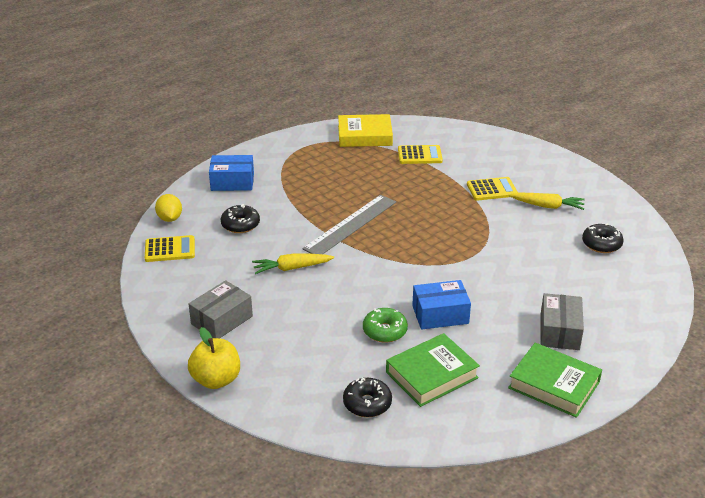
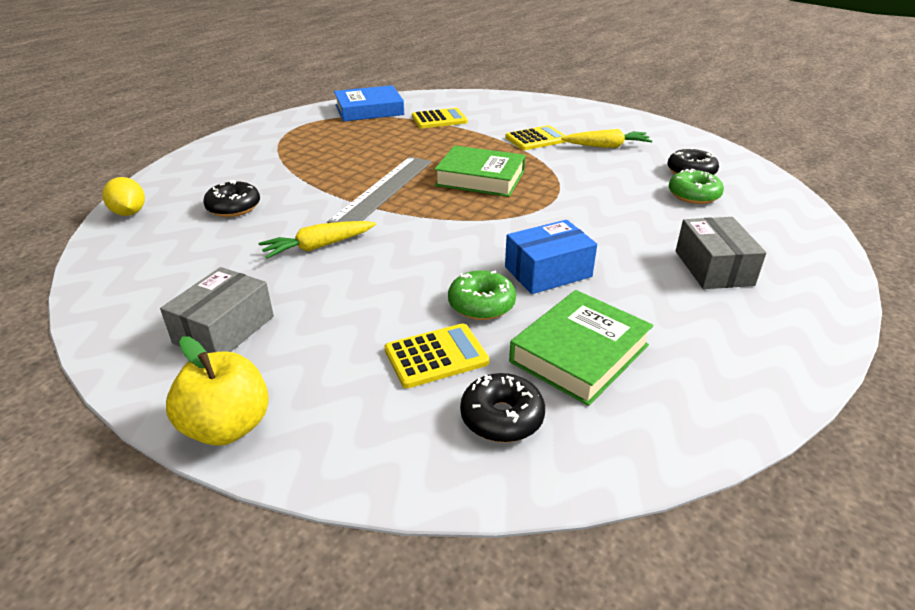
camera: 15 degrees left, 0 degrees up
yellow calculator [145,235,195,262] -> yellow calculator moved to [385,323,490,388]
blue box [209,155,254,191] -> none
yellow book [338,114,393,147] -> blue book [334,85,404,122]
green book [508,343,602,418] -> green book moved to [434,146,525,197]
none -> green donut [669,169,724,204]

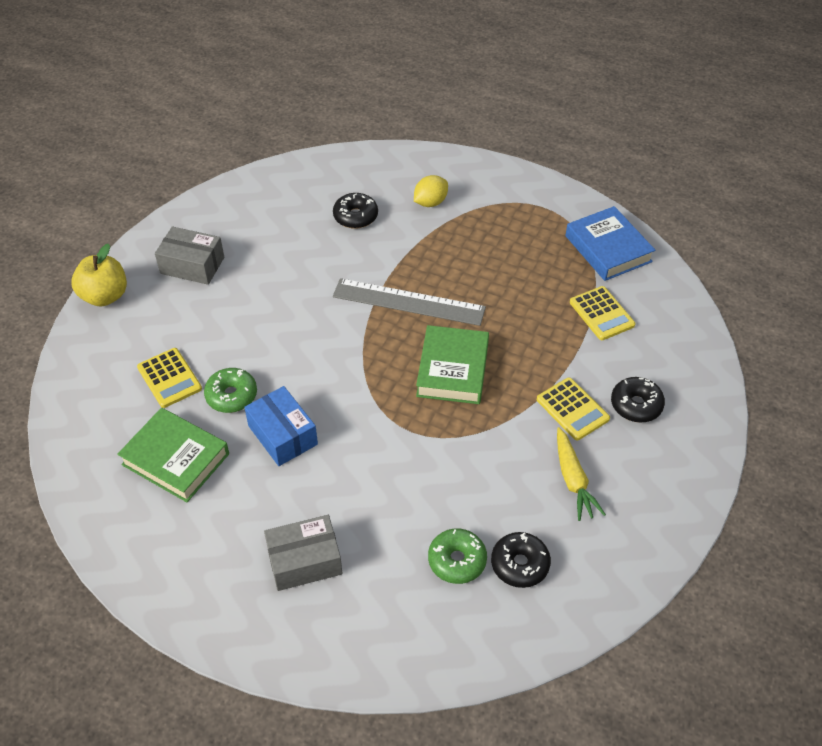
camera: 80 degrees right, 15 degrees up
yellow lemon [102,177,145,216] -> yellow lemon moved to [414,175,448,207]
yellow carrot [258,221,376,259] -> none
black donut [460,373,545,443] -> black donut moved to [611,377,665,423]

